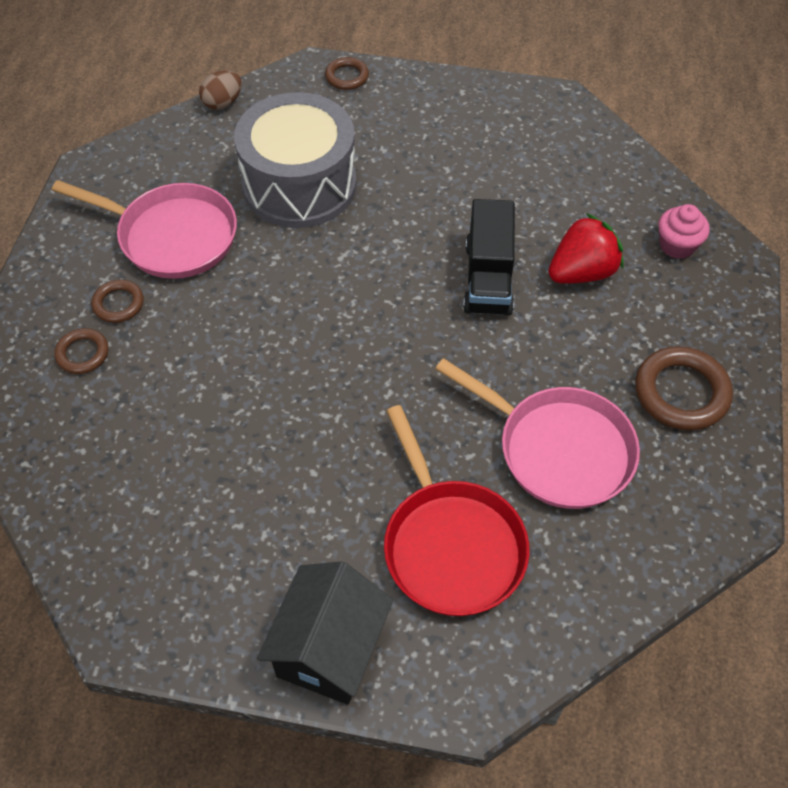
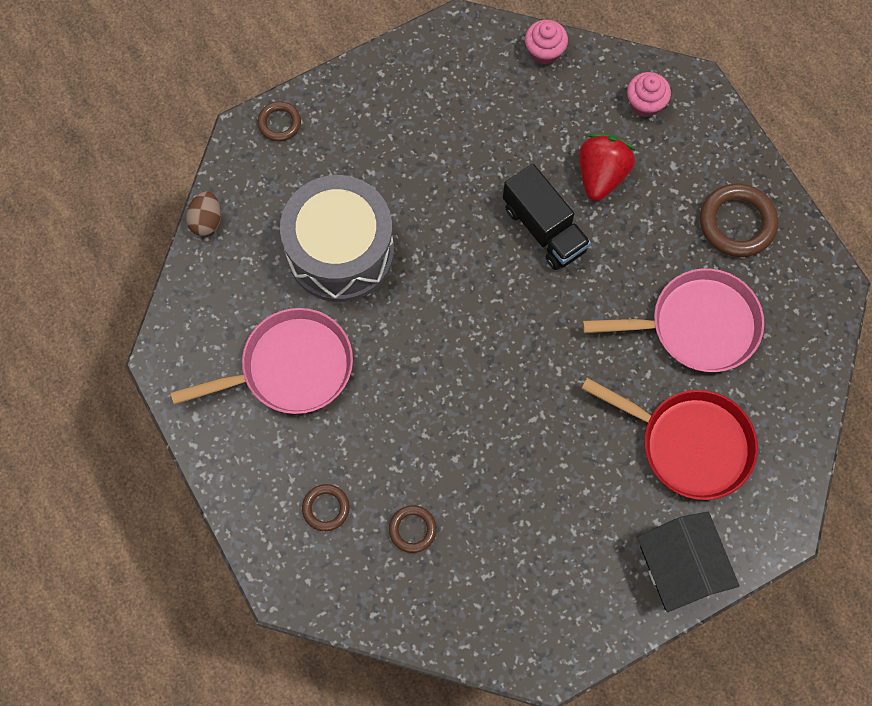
camera: 40 degrees left, 15 degrees up
brown ring [91,280,144,323] -> brown ring moved to [389,505,437,553]
none -> pink cupcake [525,20,568,65]

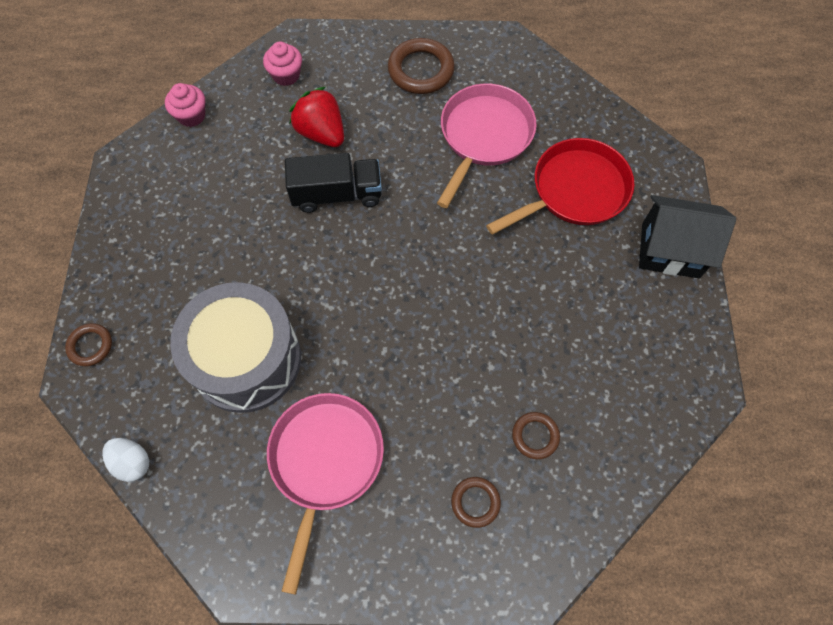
camera: 60 degrees left, 5 degrees down
brown egg [186,191,221,236] -> white egg [102,438,149,482]

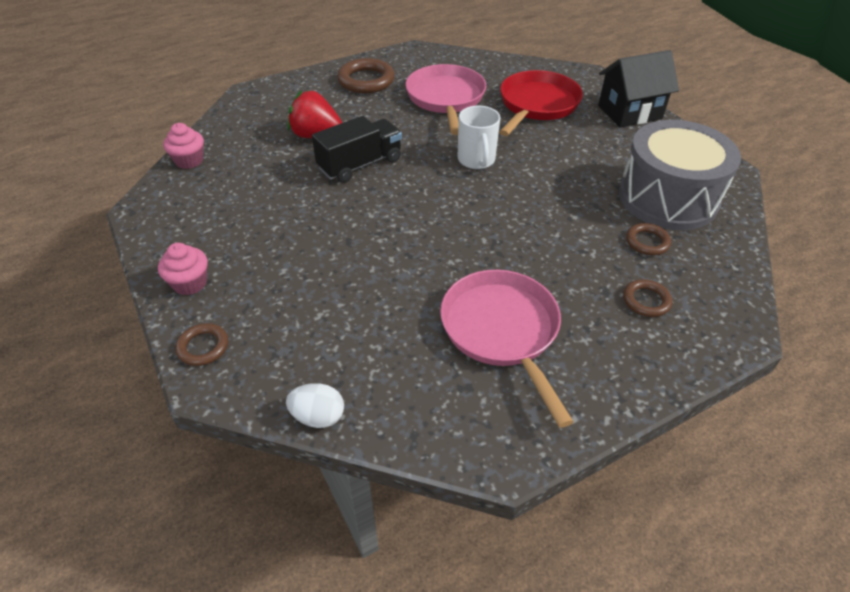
camera: 30 degrees left, 20 degrees down
grey drum [170,282,301,413] -> grey drum moved to [619,120,741,230]
pink cupcake [263,42,302,86] -> pink cupcake moved to [158,243,208,295]
none -> white mug [458,106,501,169]

